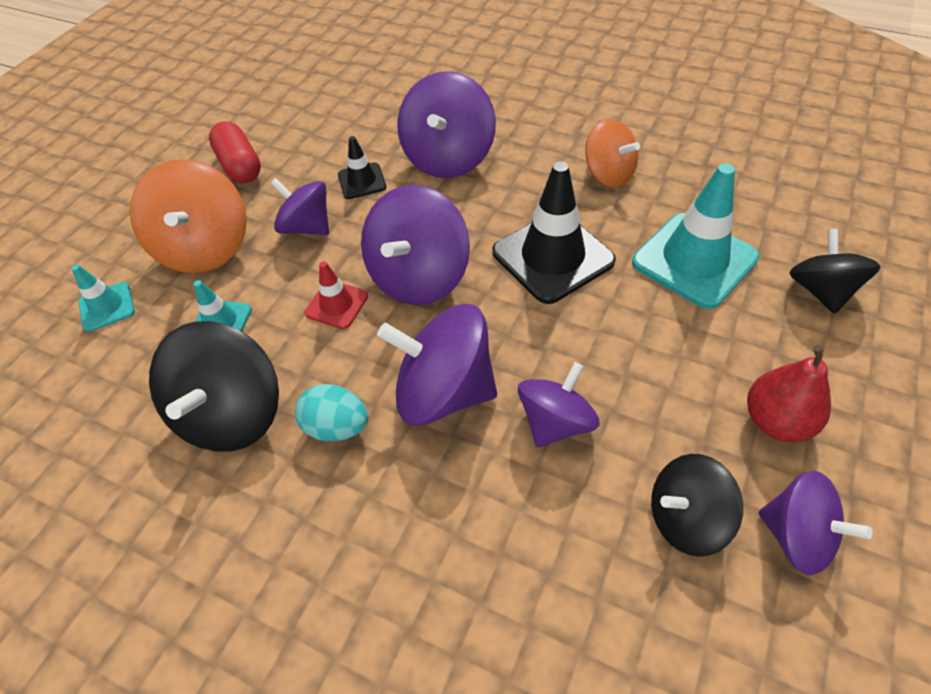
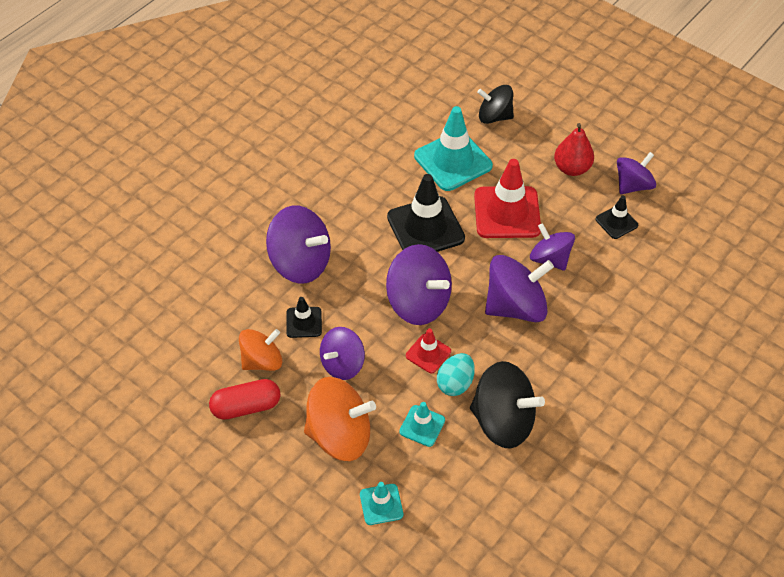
camera: 80 degrees left, 0 degrees up
turquoise egg [295,384,368,441] -> turquoise egg moved to [437,353,475,396]
purple spinning top [377,304,497,426] -> purple spinning top turned 135 degrees counterclockwise [485,255,554,322]
orange spinning top [585,119,640,187] -> orange spinning top moved to [239,329,282,371]
black spinning top [651,454,743,557] -> black traffic cone [596,196,638,239]
none -> red traffic cone [474,159,541,238]

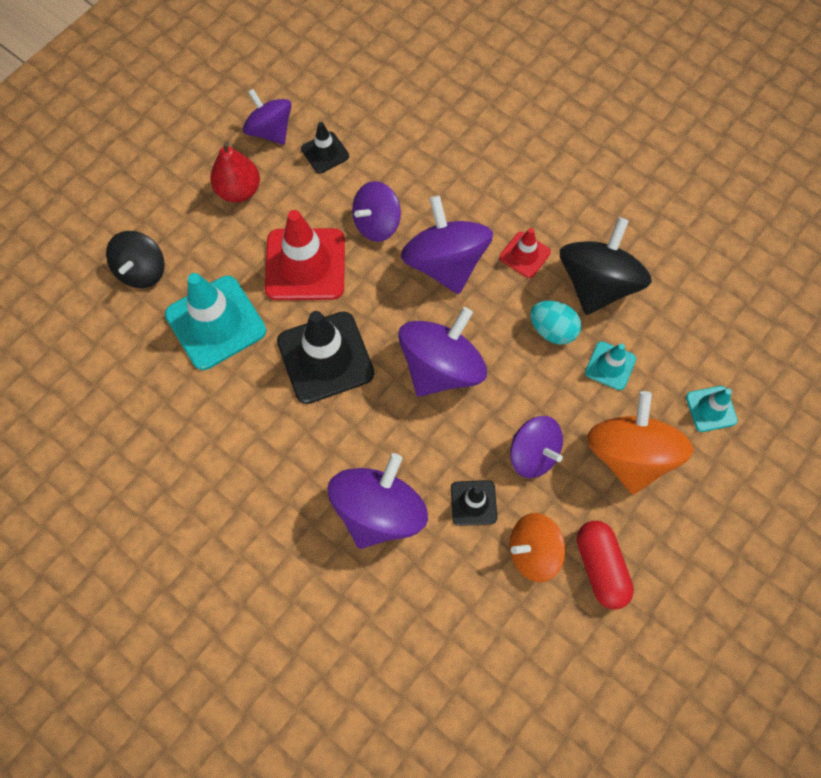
camera: 90 degrees left, 15 degrees up
orange spinning top [239,329,282,371] -> orange spinning top turned 75 degrees counterclockwise [510,513,565,582]
red traffic cone [406,328,451,373] -> red traffic cone moved to [499,228,551,278]

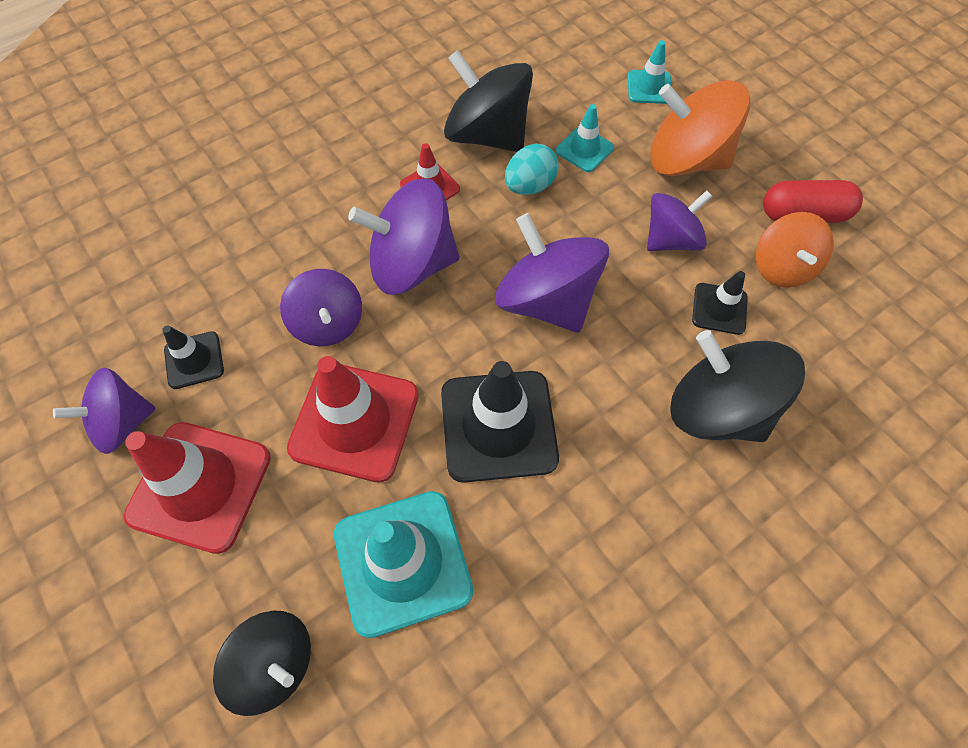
camera: 75 degrees left, 5 degrees down
red pear [210,142,260,203] -> red traffic cone [124,422,271,554]
purple spinning top [328,453,428,549] -> black spinning top [670,330,805,442]

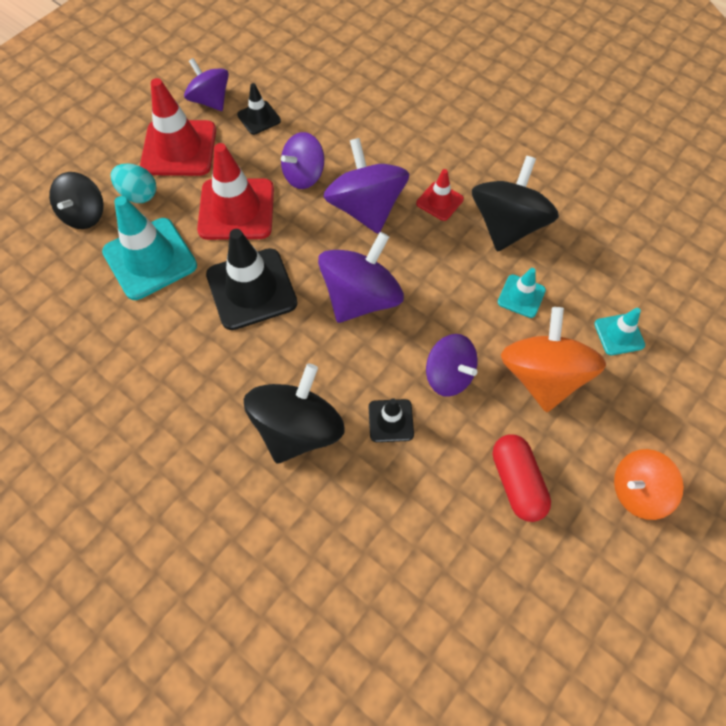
camera: 75 degrees right, 0 degrees up
turquoise egg [505,144,559,195] -> turquoise egg moved to [111,163,156,203]
orange spinning top [756,212,834,288] -> orange spinning top moved to [614,449,684,520]

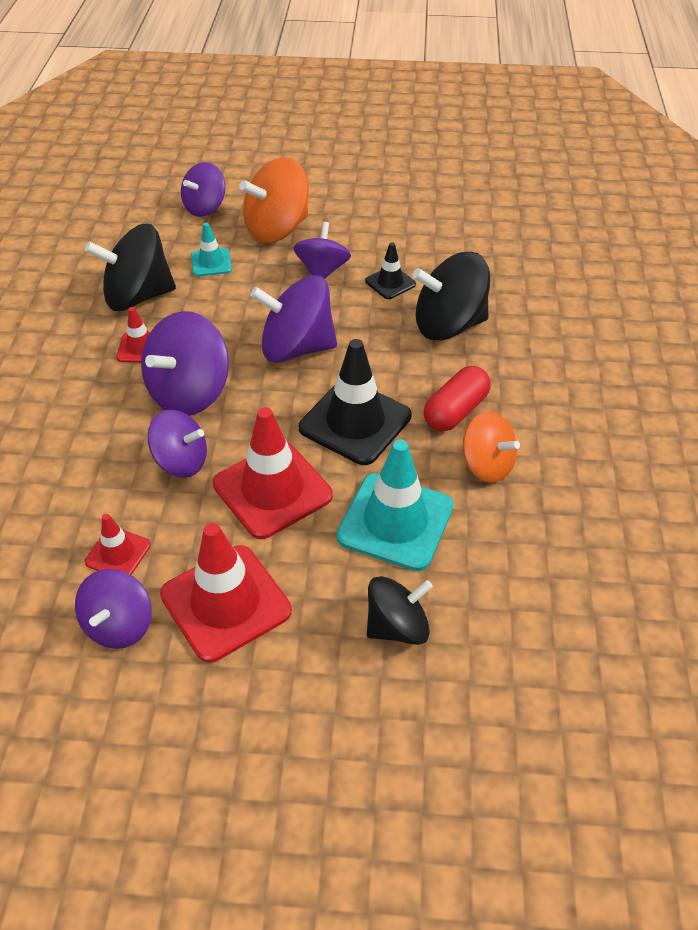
camera: 125 degrees left, 15 degrees down
turquoise egg [111,163,156,203] -> none
black traffic cone [237,83,281,135] -> red traffic cone [84,514,151,575]
red capsule [493,434,551,522] -> red capsule moved to [424,366,491,432]
turquoise traffic cone [594,308,645,355] -> purple spinning top [181,162,225,217]
orange spinning top [614,449,684,520] -> orange spinning top moved to [463,412,520,483]

